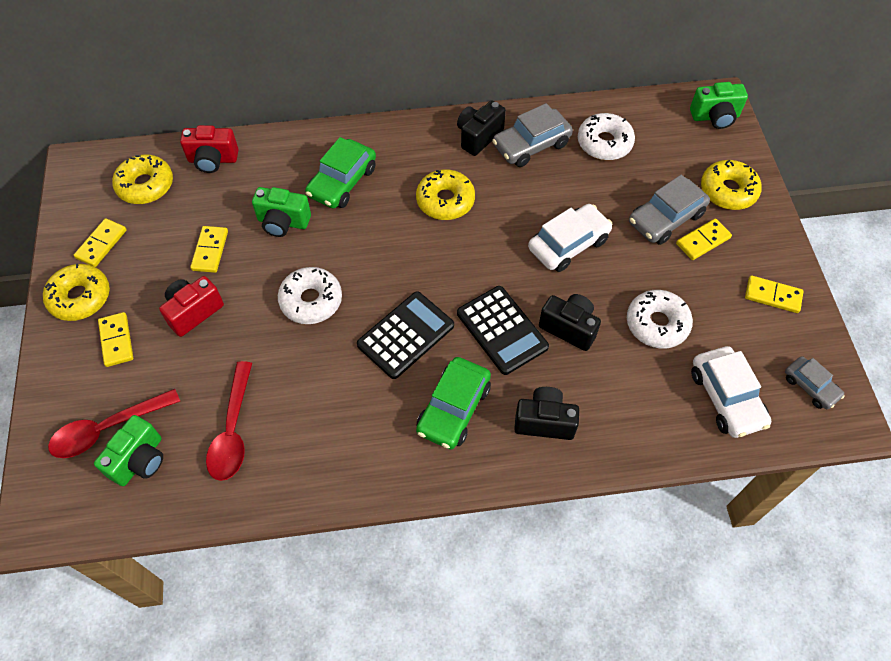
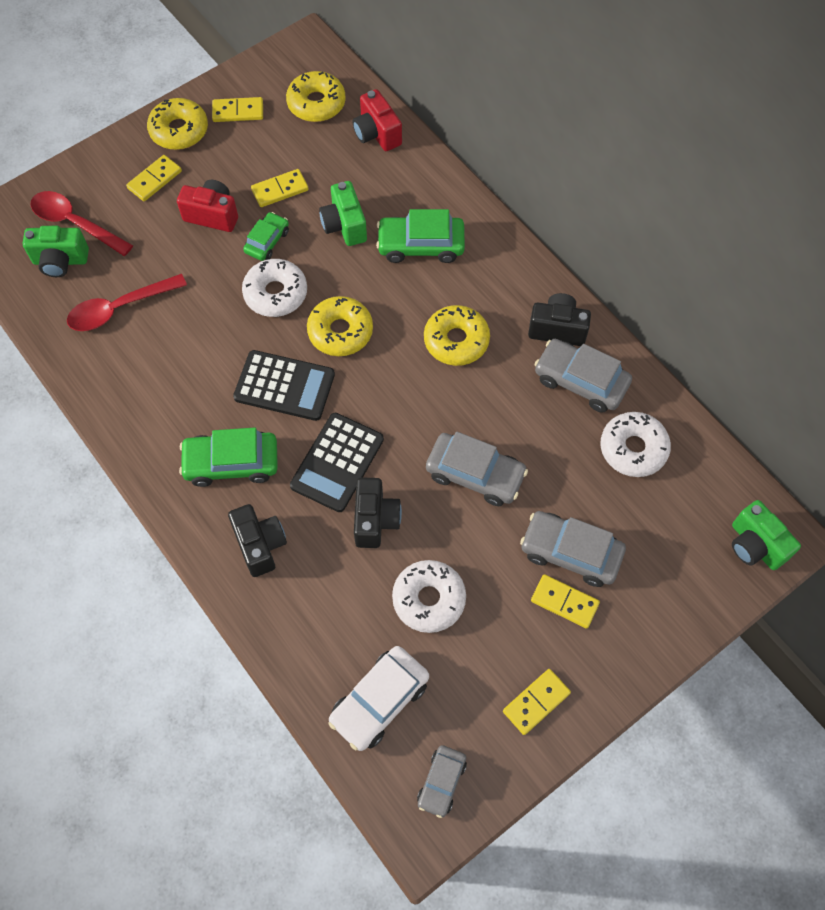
camera: 60 degrees right, 5 degrees up
white car [528,204,612,272] -> grey car [426,432,528,506]
yellow donut [701,160,762,210] -> yellow donut moved to [307,296,373,356]
yellow domino [745,275,804,313] -> yellow domino turned 60 degrees clockwise [503,669,571,735]
none -> green car [243,212,289,261]

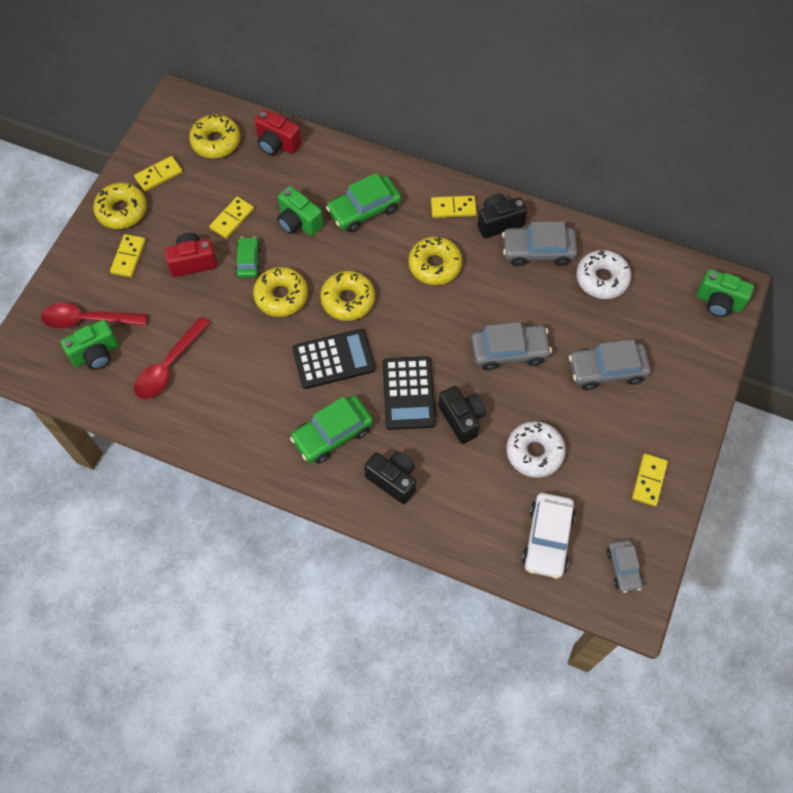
camera: 30 degrees left, 0 degrees up
white donut [242,259,307,317] -> yellow donut [253,267,308,317]
yellow domino [531,574,600,629] -> yellow domino moved to [431,196,477,218]

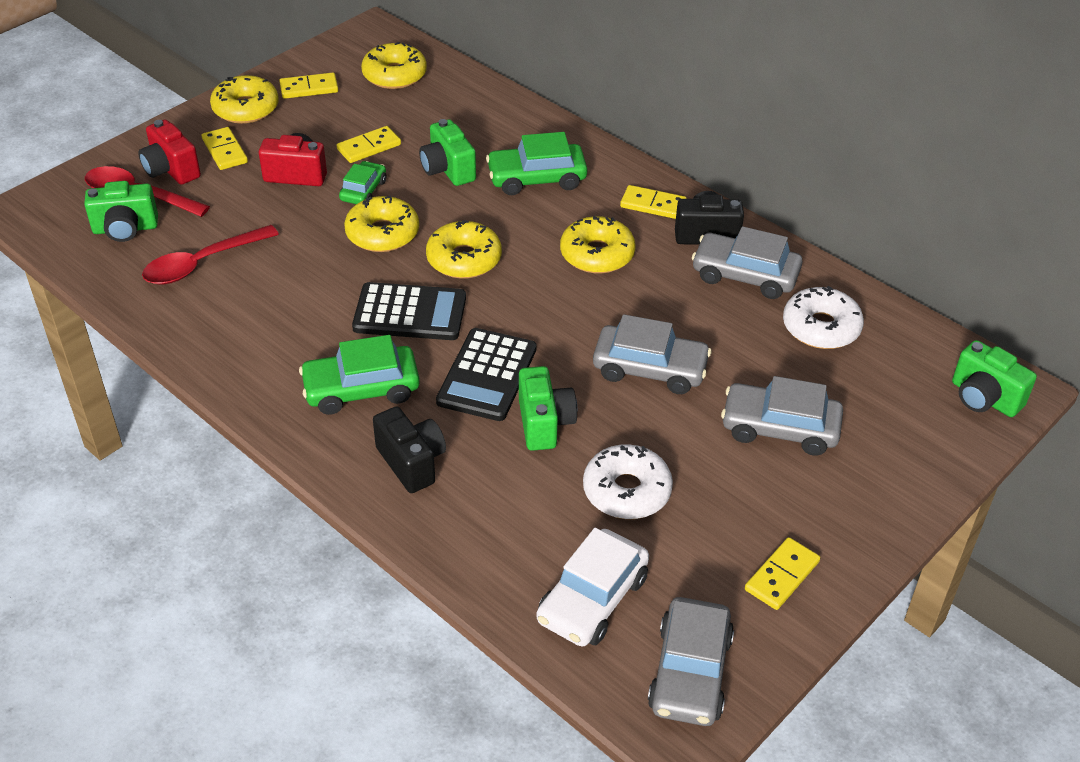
camera: 20 degrees right, 20 degrees down
yellow domino [110,234,146,277] -> yellow domino turned 60 degrees counterclockwise [202,127,248,170]
red camera [255,109,302,155] -> red camera moved to [138,119,201,185]
black camera [438,386,487,444] -> green camera [519,366,577,451]
grey car [607,540,643,593] -> grey car [648,597,734,726], size x1.63

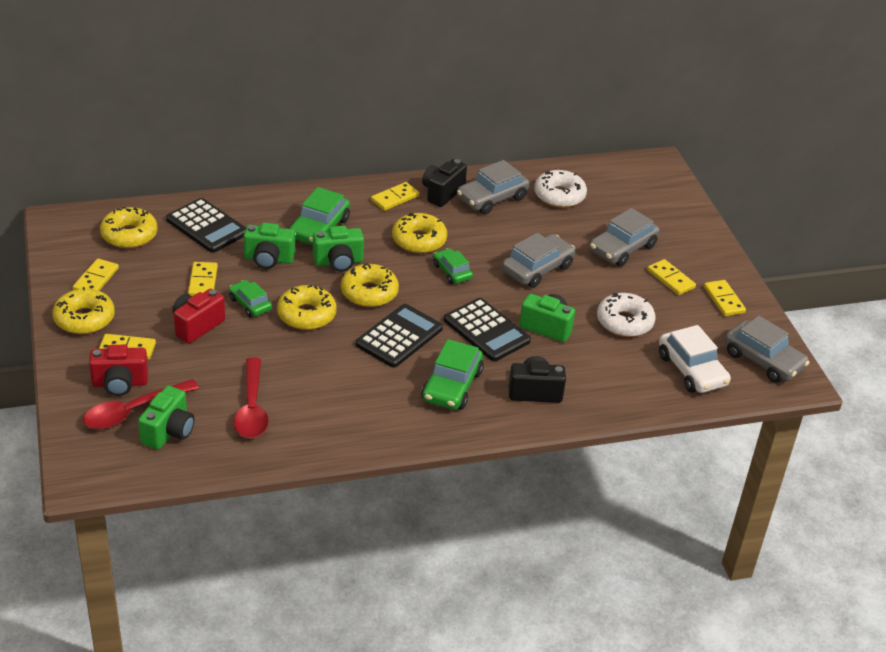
camera: 60 degrees left, 5 degrees down
green camera [952,340,1037,417] -> green camera moved to [313,226,364,272]
none -> black calculator [166,198,246,253]
none -> green car [433,248,473,284]
none -> yellow domino [647,259,696,295]

